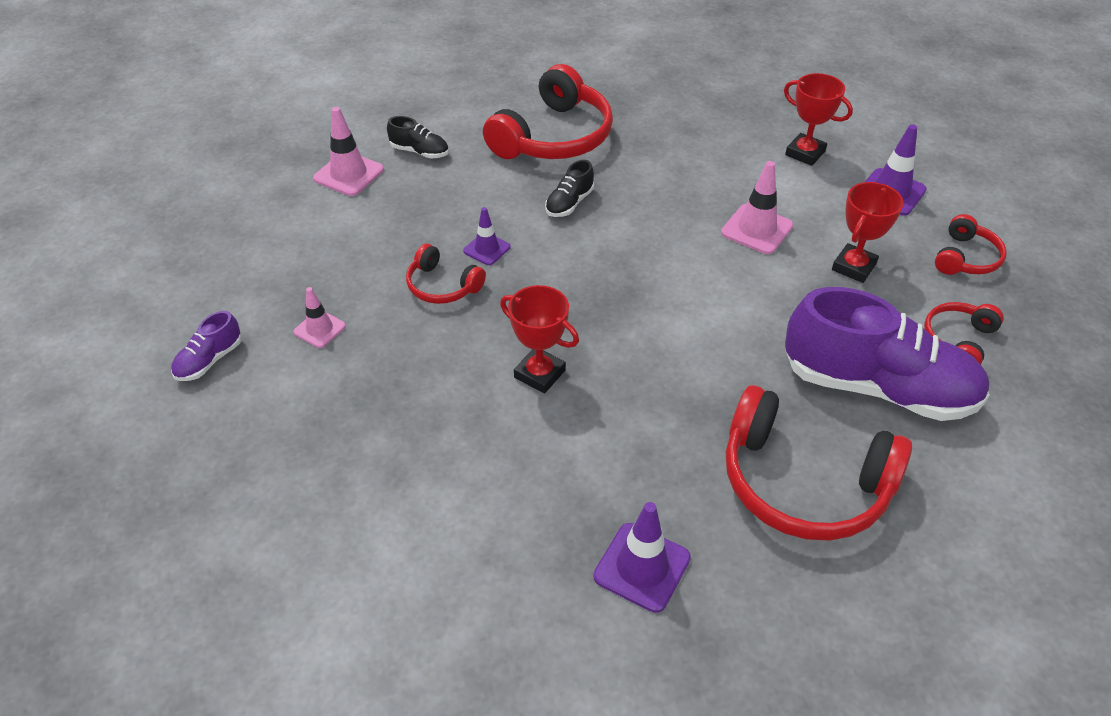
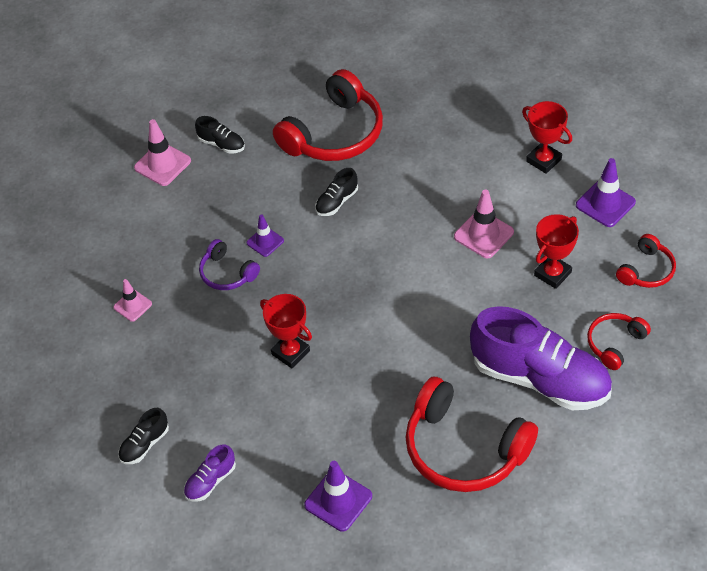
camera: 10 degrees right, 5 degrees up
purple shoe [171,311,242,381] -> purple shoe moved to [184,444,236,502]
red headphones [406,244,486,304] -> purple headphones [199,239,260,290]
none -> black shoe [118,408,169,464]

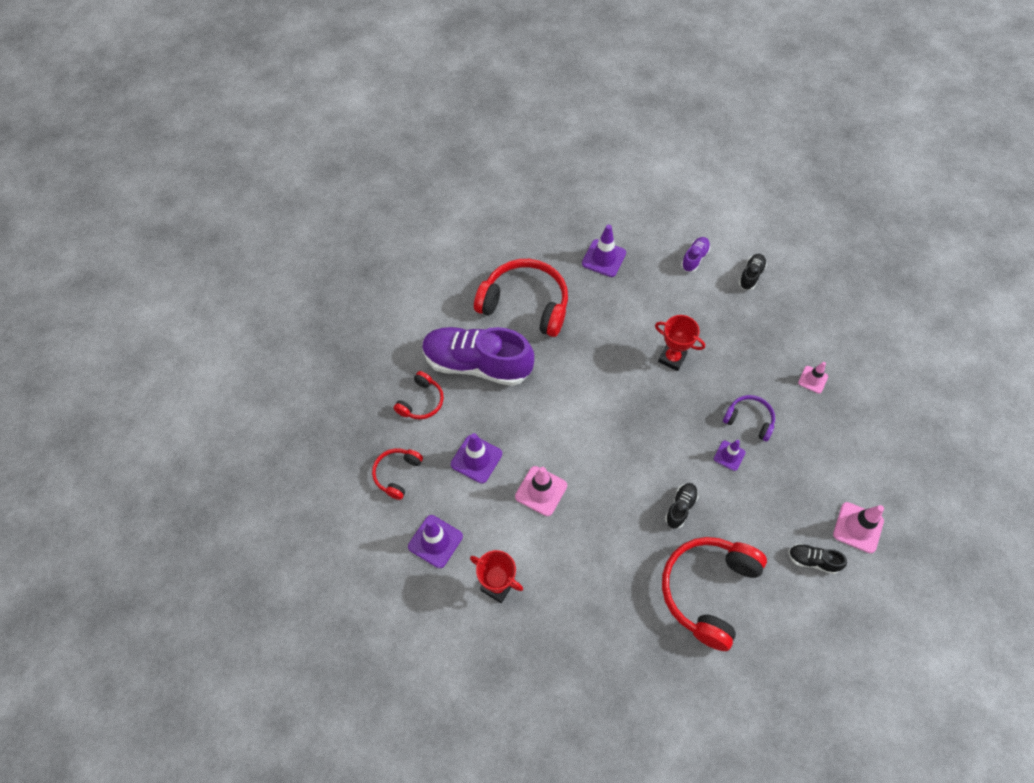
camera: 165 degrees right, 10 degrees up
red trophy [534,214,579,289] -> purple traffic cone [451,433,502,483]

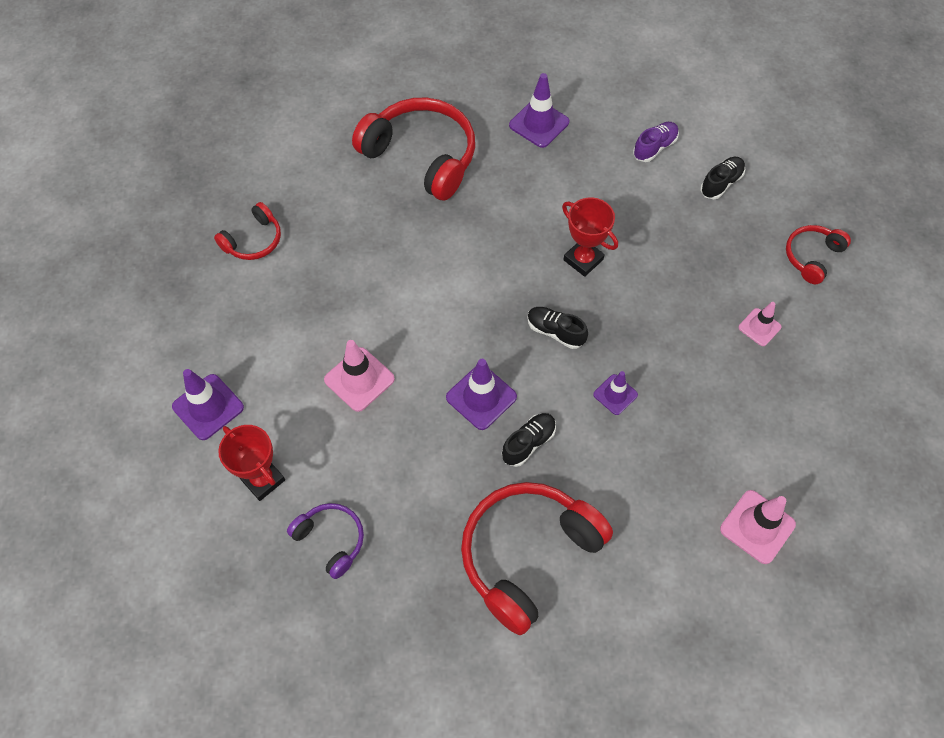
camera: 15 degrees right, 0 degrees up
red headphones [372,448,423,500] -> red headphones moved to [786,225,851,284]
purple shoe [422,327,534,386] -> none
purple traffic cone [451,433,502,483] -> purple traffic cone moved to [446,359,517,430]
purple headphones [723,395,775,441] -> purple headphones moved to [287,503,364,579]
black shoe [788,544,847,574] -> black shoe moved to [527,307,588,349]

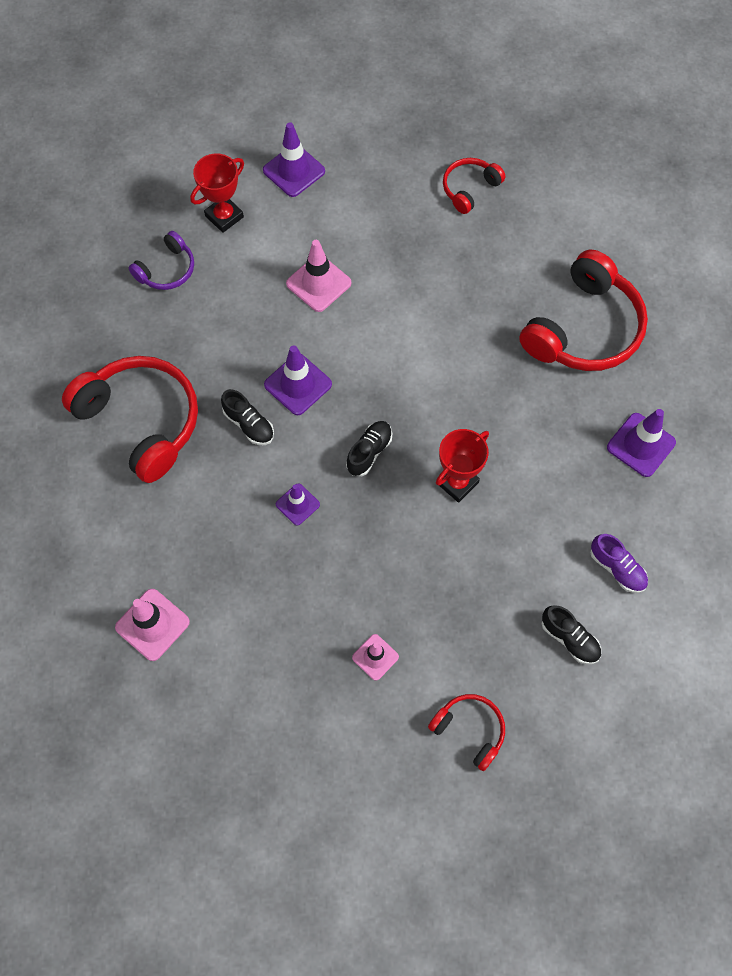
camera: 90 degrees right, 5 degrees up
red headphones [214,202,281,260] -> red headphones turned 90 degrees clockwise [443,158,505,214]

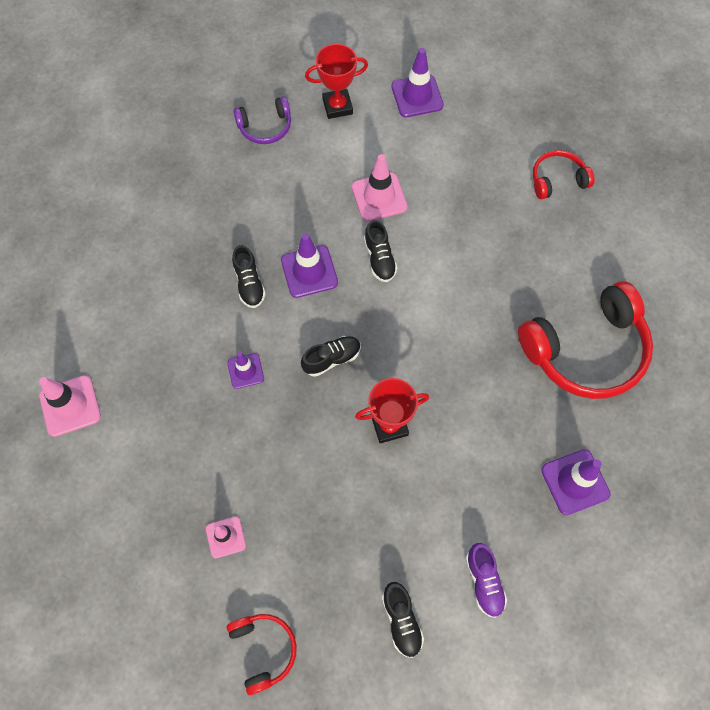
camera: 30 degrees right, 0 degrees up
red headphones [62,356,198,483] -> none
none -> black shoe [364,220,397,282]

